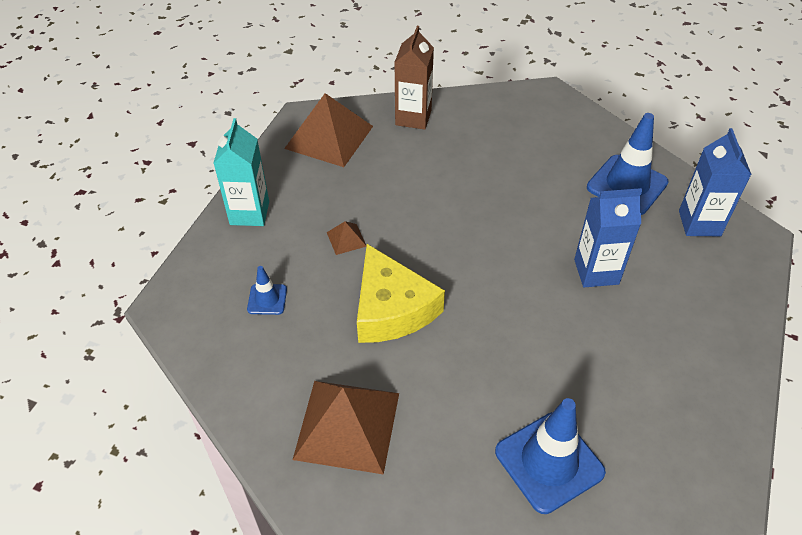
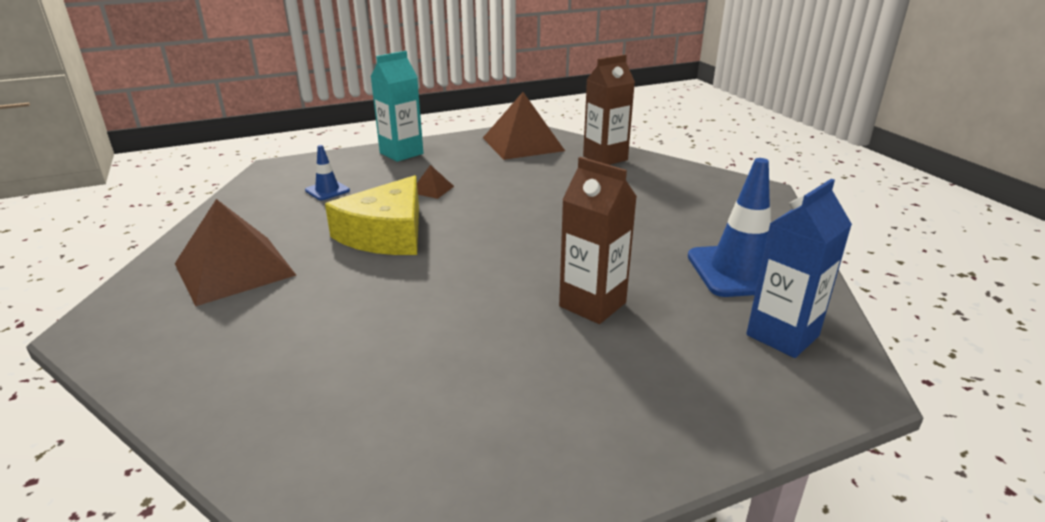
camera: 45 degrees right, 20 degrees down
blue traffic cone [495,398,606,514] -> none
blue carton [574,188,642,287] -> brown carton [559,157,637,324]

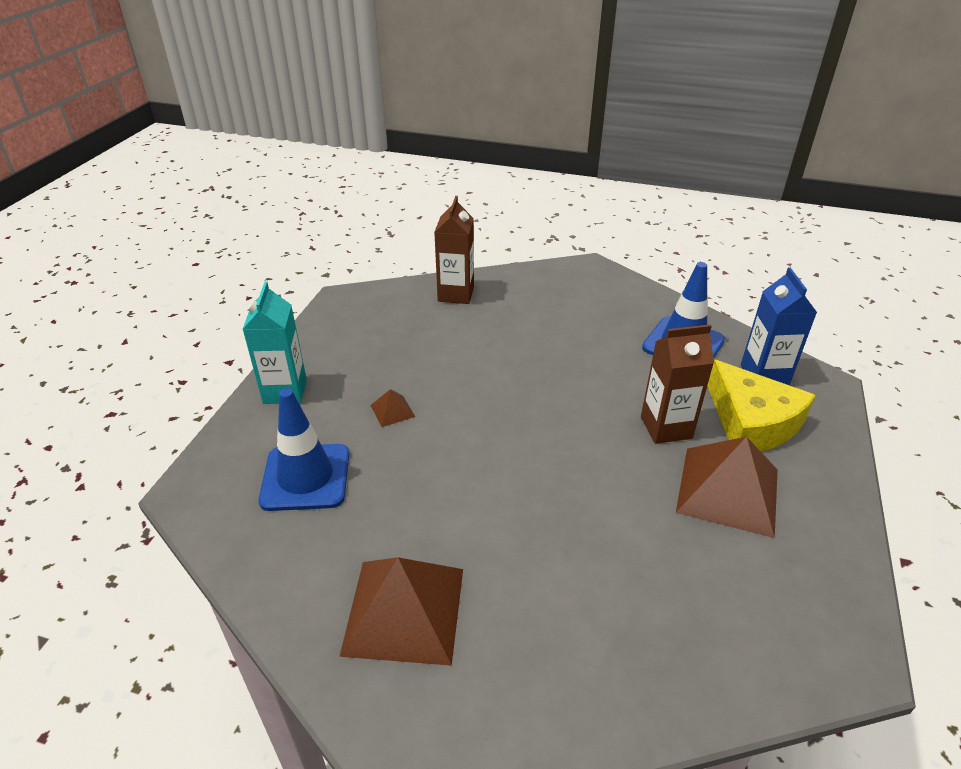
camera: 50 degrees left, 10 degrees up
blue traffic cone [305,145,350,200] -> blue traffic cone [258,388,349,511], size x1.99
yellow cheese [325,175,419,255] -> yellow cheese moved to [707,360,816,451]
brown pyramid [483,92,565,160] -> brown pyramid moved to [676,437,778,538]

